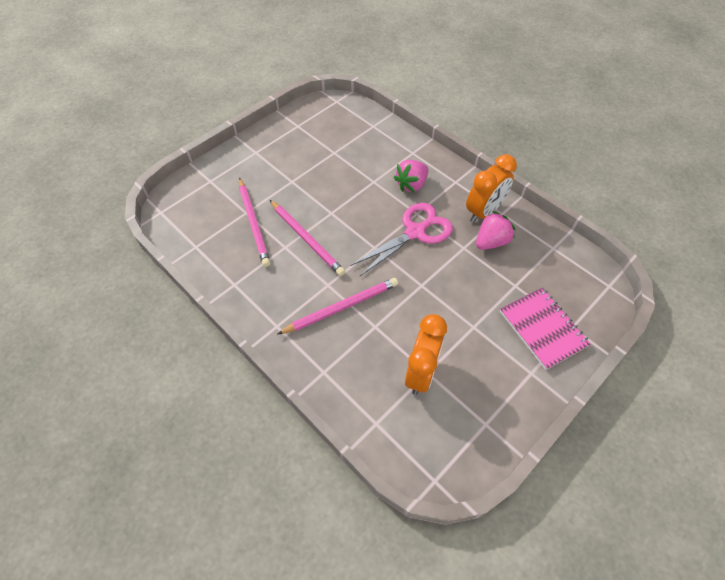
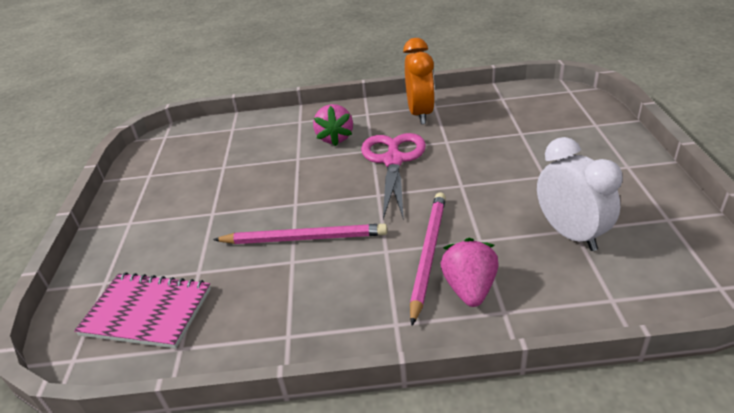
camera: 45 degrees left, 20 degrees down
pink pencil [239,178,270,267] -> none
orange clock [405,314,447,395] -> white clock [537,137,623,251]
pink strawberry [476,211,516,250] -> pink strawberry moved to [441,238,499,307]
pink notebook [500,288,591,370] -> pink notebook moved to [74,272,211,349]

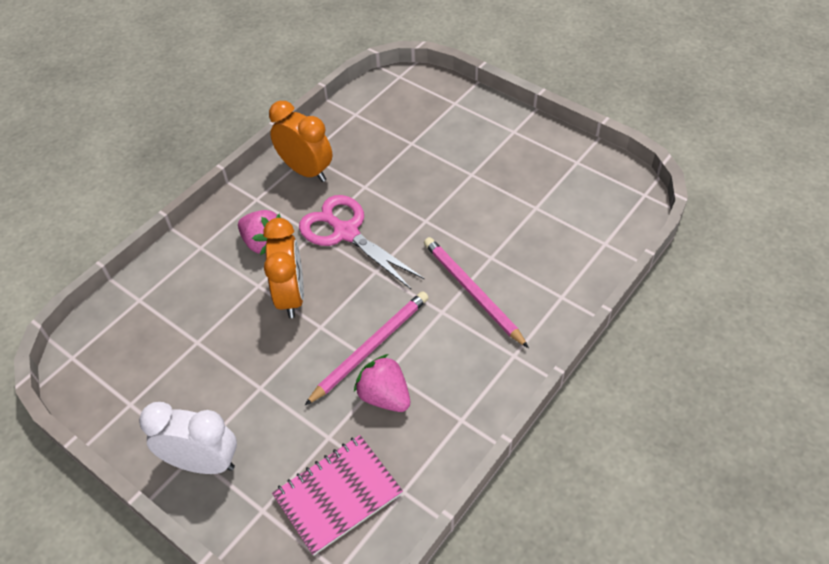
camera: 50 degrees left, 15 degrees up
pink strawberry [441,238,499,307] -> pink strawberry moved to [354,354,410,412]
white clock [537,137,623,251] -> white clock moved to [139,402,237,474]
none -> orange clock [263,218,304,318]

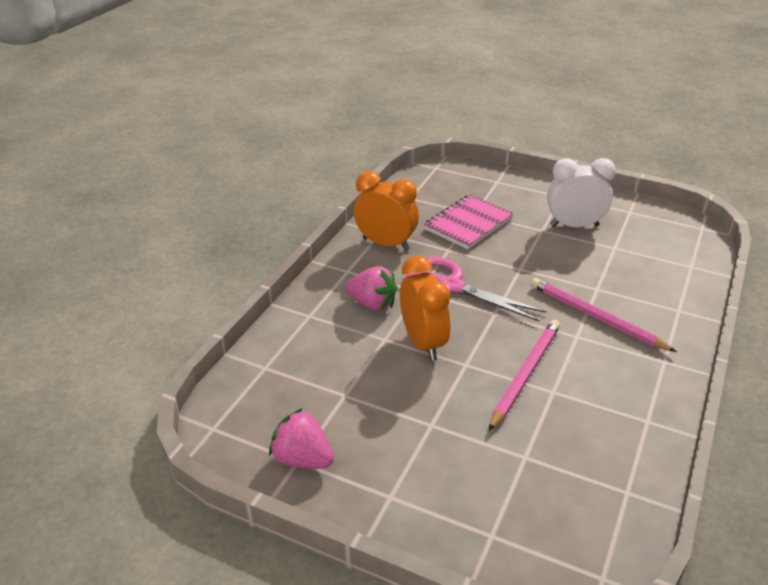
camera: 15 degrees left, 15 degrees down
white clock [139,402,237,474] -> white clock moved to [547,158,616,227]
pink notebook [272,435,403,556] -> pink notebook moved to [424,195,514,249]
pink strawberry [354,354,410,412] -> pink strawberry moved to [269,408,334,469]

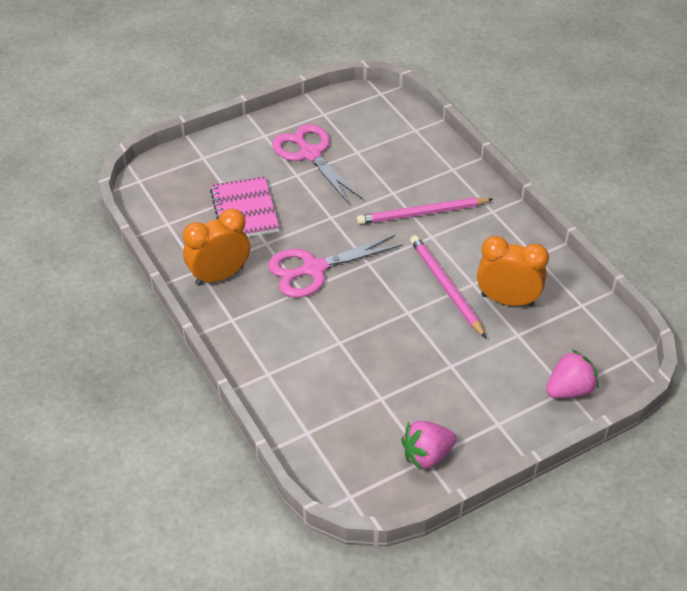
camera: 55 degrees left, 10 degrees up
pink strawberry [346,266,398,311] -> pink strawberry moved to [546,350,599,398]
orange clock [400,256,450,361] -> orange clock moved to [477,236,549,307]
white clock [547,158,616,227] -> pink scissors [272,124,363,204]

